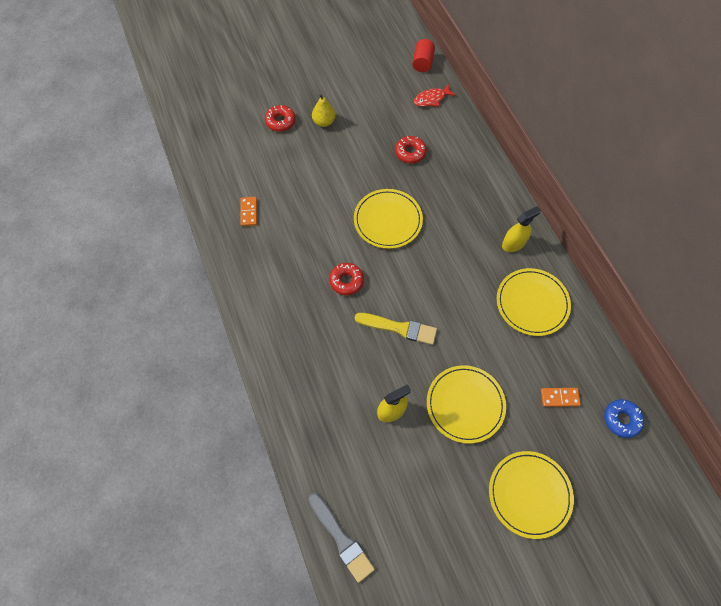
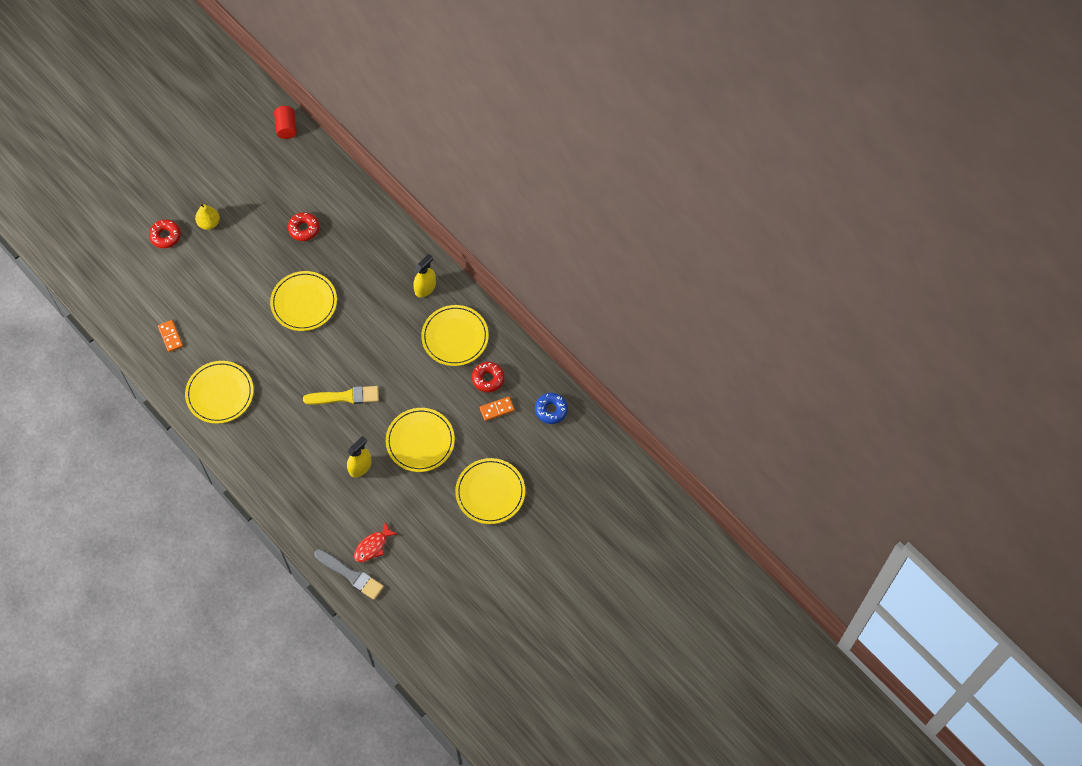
camera: 20 degrees left, 0 degrees up
red donut [329,263,364,295] -> red donut moved to [472,362,504,392]
red fish [414,84,456,107] -> red fish moved to [354,522,397,562]
none -> yellow plate [185,361,254,424]

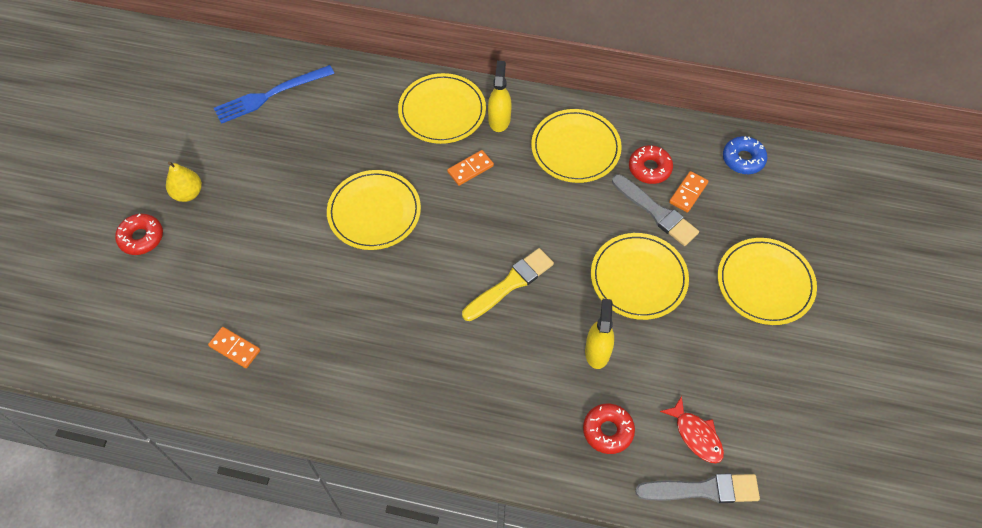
camera: 35 degrees left, 5 degrees down
yellow plate [185,361,254,424] -> yellow plate moved to [398,73,486,144]
red cylinder [274,106,297,139] -> none
red donut [288,212,319,241] -> red donut moved to [583,403,635,454]
red fish [354,522,397,562] -> red fish turned 45 degrees counterclockwise [660,396,724,463]
none -> blue fork [214,65,334,124]
none -> orange domino [447,150,494,186]
none -> grey brush [612,174,699,246]

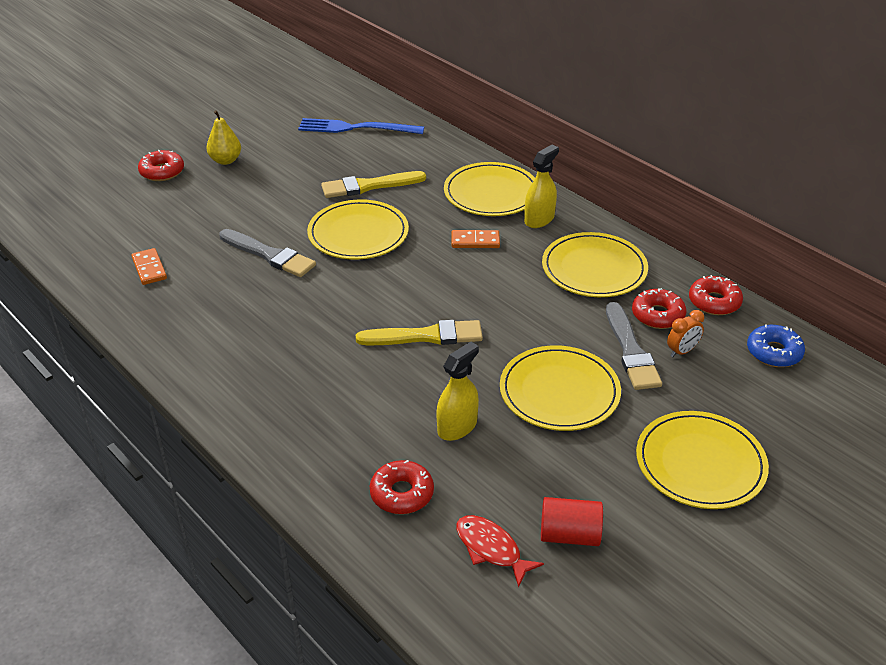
camera: 35 degrees right, 20 degrees down
grey brush [635,473,760,503] -> grey brush moved to [219,229,316,277]
red fish [660,396,724,463] -> red fish turned 135 degrees clockwise [456,515,544,588]
orange domino [669,171,709,212] -> orange clock [667,310,704,357]
none -> yellow brush [321,171,426,198]
none -> red cylinder [541,497,603,546]
none -> red donut [689,275,743,315]

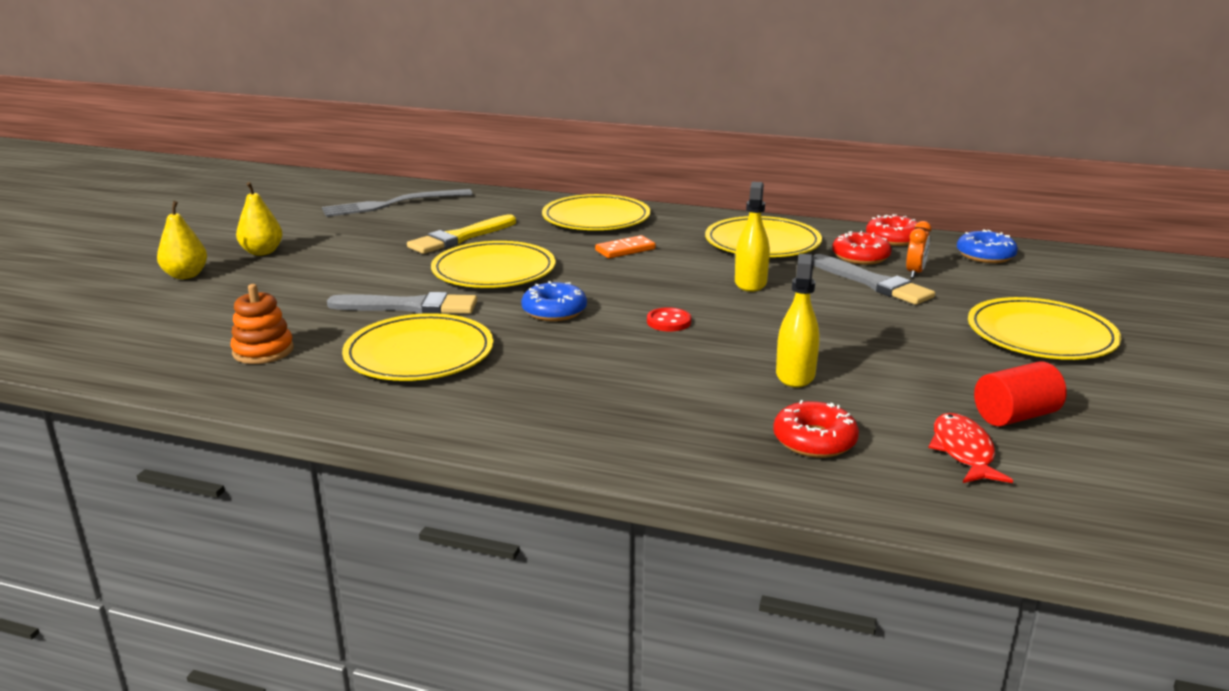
camera: 30 degrees left, 15 degrees down
orange domino [131,248,167,285] -> orange stacking toy [230,284,294,364]
red donut [138,150,184,181] -> yellow pear [157,201,207,279]
blue fork [298,118,424,134] -> grey fork [322,189,473,217]
yellow brush [356,320,483,345] -> red button [647,307,691,331]
red fish [456,515,544,588] -> red fish turned 75 degrees clockwise [928,413,1013,483]
yellow plate [500,345,621,431] -> yellow plate moved to [342,313,494,381]
yellow spray bottle [524,145,559,228] -> yellow spray bottle moved to [735,182,770,292]
none -> blue donut [521,281,587,321]

